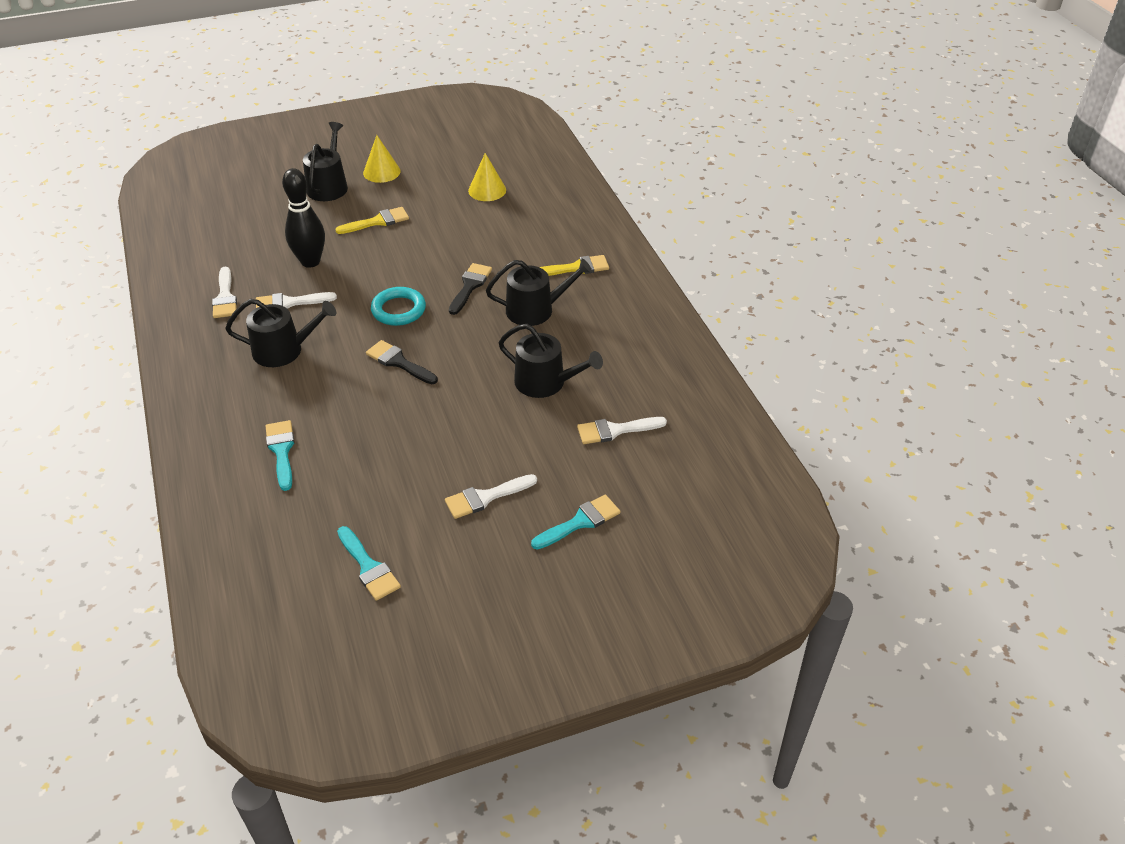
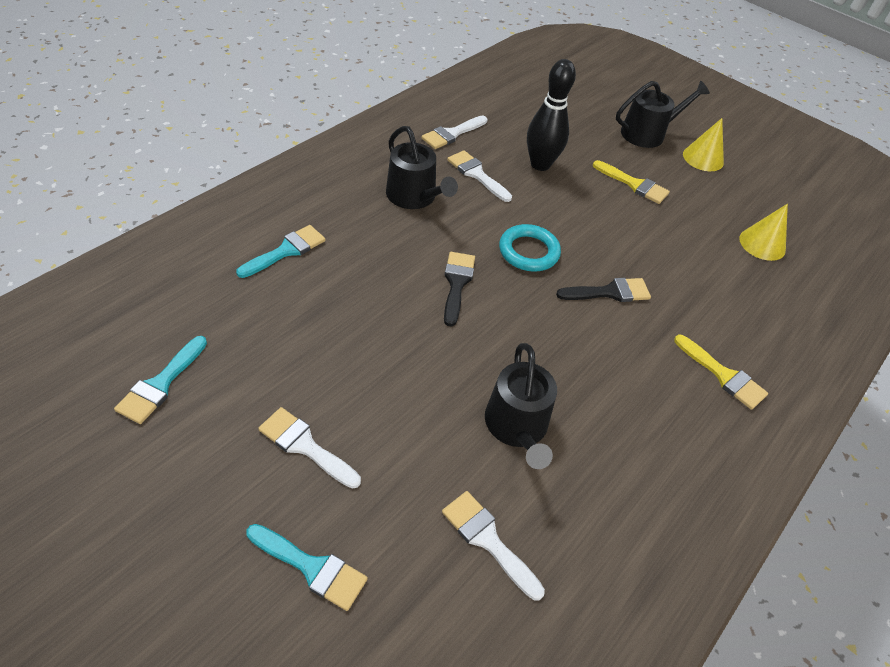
camera: 55 degrees right, 5 degrees up
black watering can [486,259,592,326] -> none

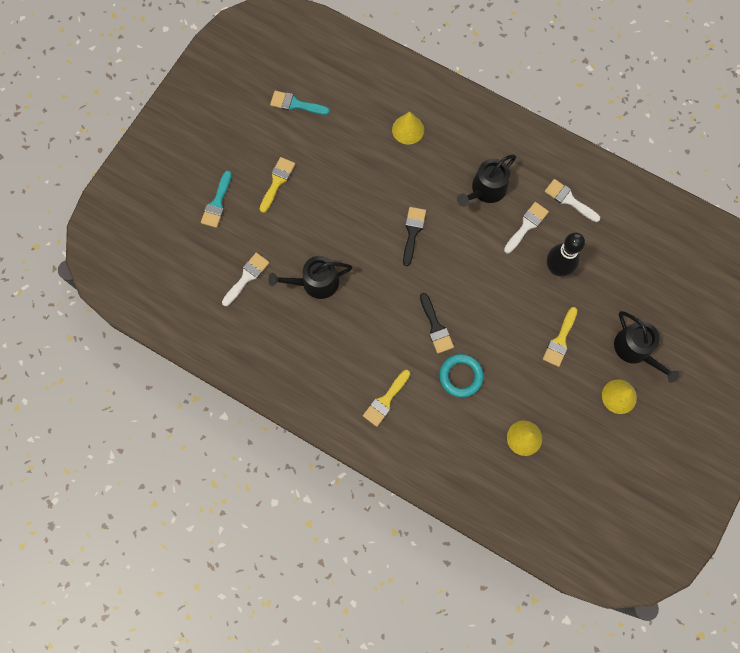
camera: 85 degrees right, 25 degrees up
turquoise brush [236,225,326,278] -> yellow cone [392,112,424,145]
white brush [258,407,361,489] -> yellow brush [260,157,295,213]
black brush [444,252,475,327] -> black brush turned 75 degrees counterclockwise [403,207,426,266]
turquoise ring [499,224,561,272] -> turquoise ring moved to [439,354,484,397]

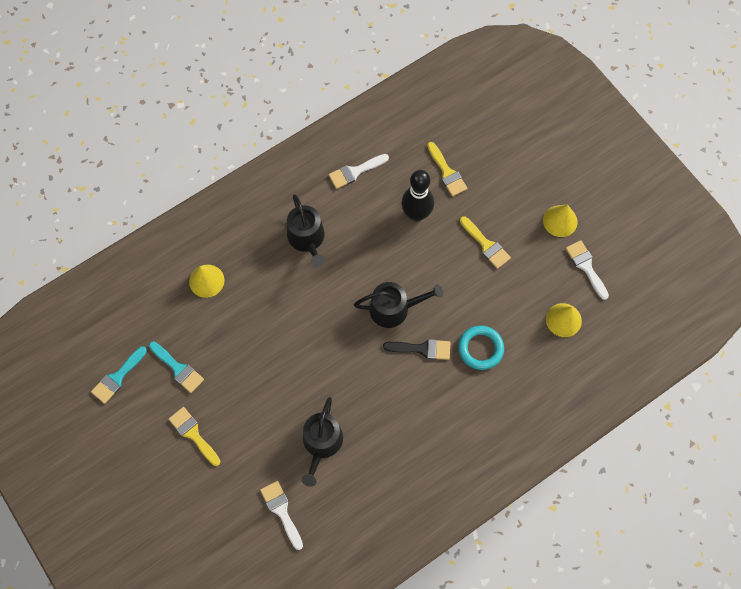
camera: 65 degrees left, 5 degrees down
turquoise brush [201,171,232,228] -> turquoise brush moved to [149,341,204,393]
yellow brush [363,370,410,427] -> yellow brush moved to [427,142,468,197]
black brush [403,207,426,266] -> none
white brush [504,202,549,253] -> white brush moved to [566,240,609,300]
black watering can [614,311,680,383] -> black watering can moved to [354,282,443,328]

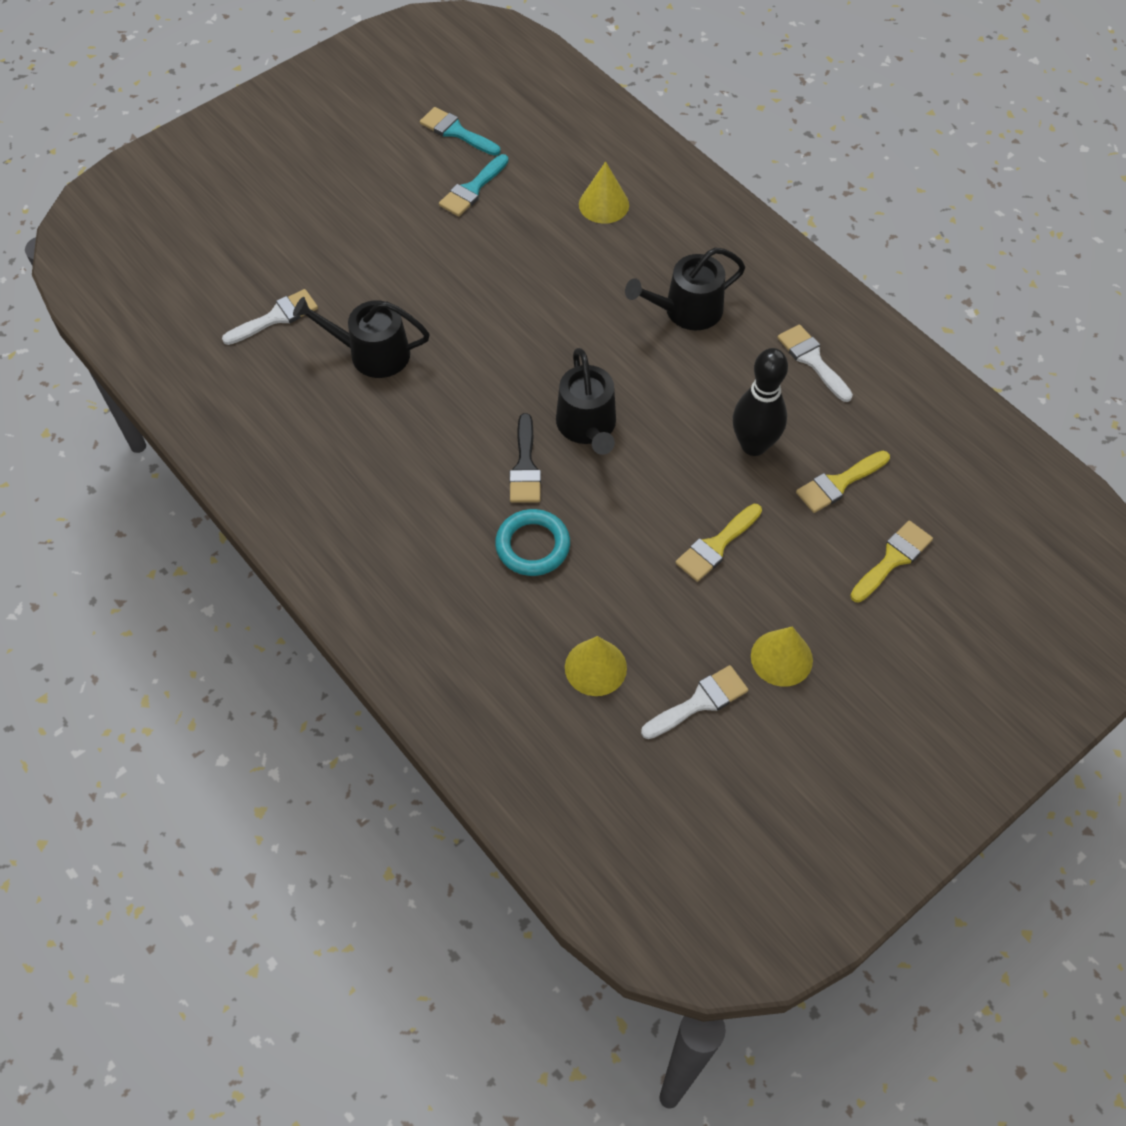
camera: 85 degrees right, 10 degrees down
yellow brush [169,407,220,466] -> yellow brush moved to [850,520,933,603]

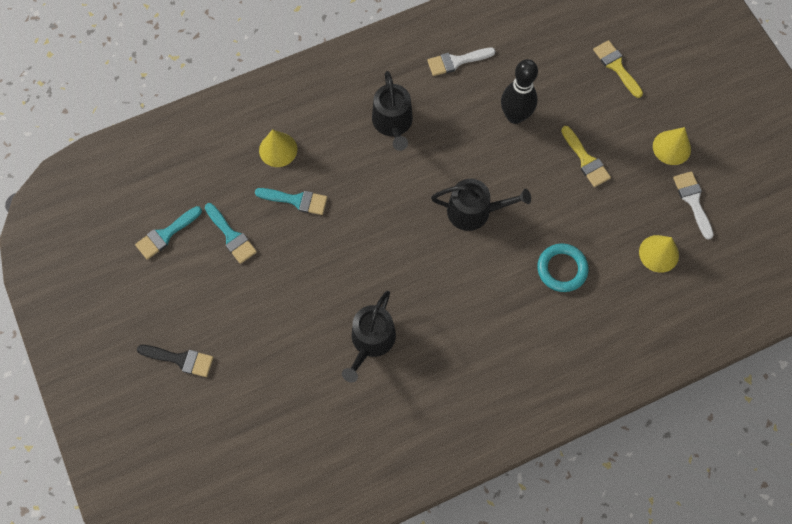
camera: 75 degrees left, 10 degrees up
white brush [222,289,318,345] -> none
black brush [509,413,541,503] -> black brush moved to [137,345,214,377]
yellow brush [796,451,890,513] -> none
none -> turquoise brush [255,188,328,215]

